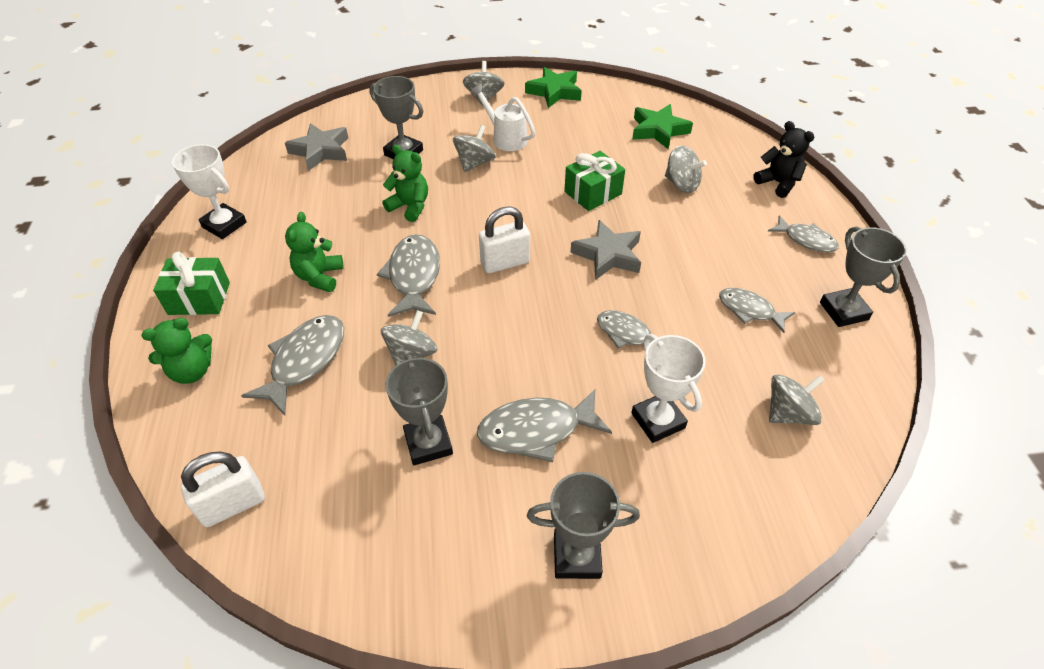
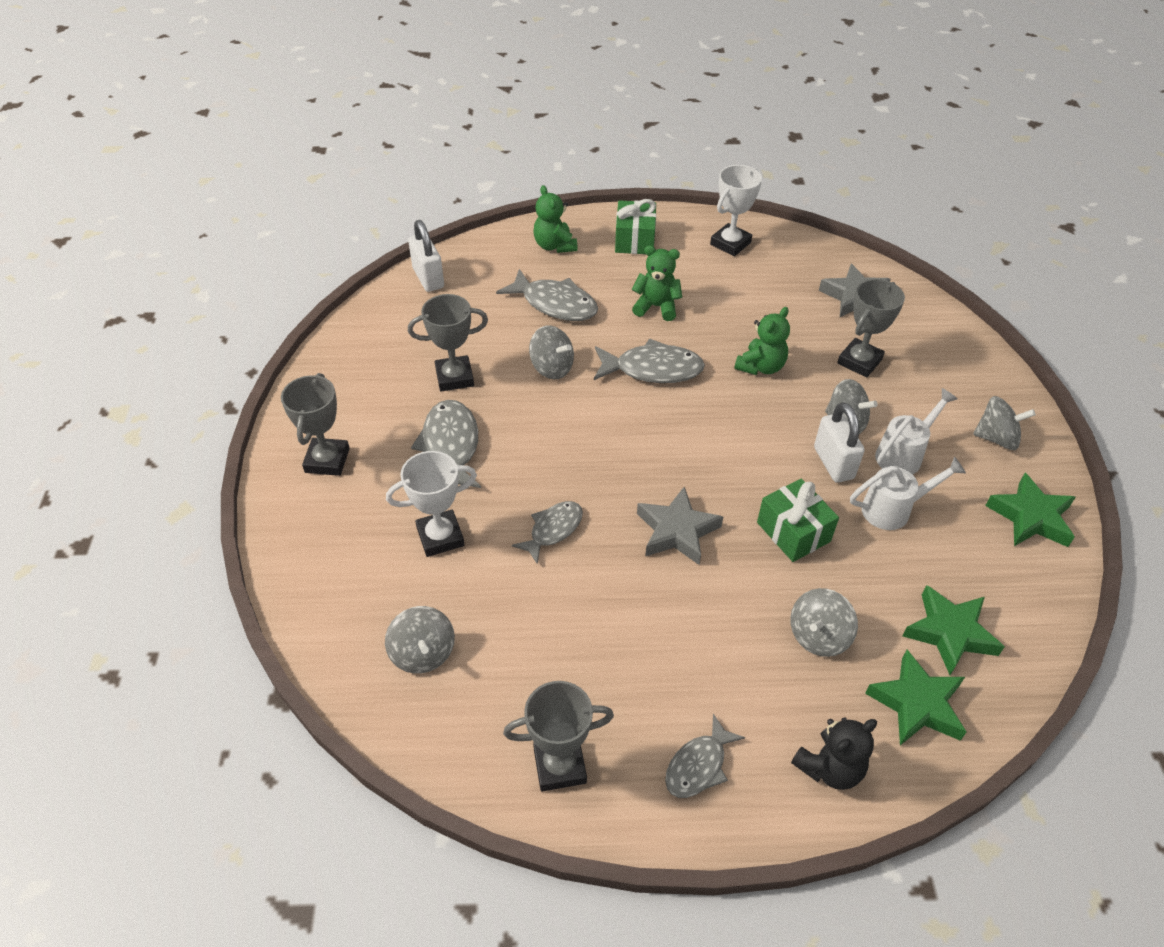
camera: 95 degrees right, 0 degrees up
white padlock [479,206,530,273] -> white padlock moved to [814,402,865,483]
grey fish [719,288,795,333] -> none
none -> white watering can [850,457,966,530]
none -> green star [865,650,966,745]

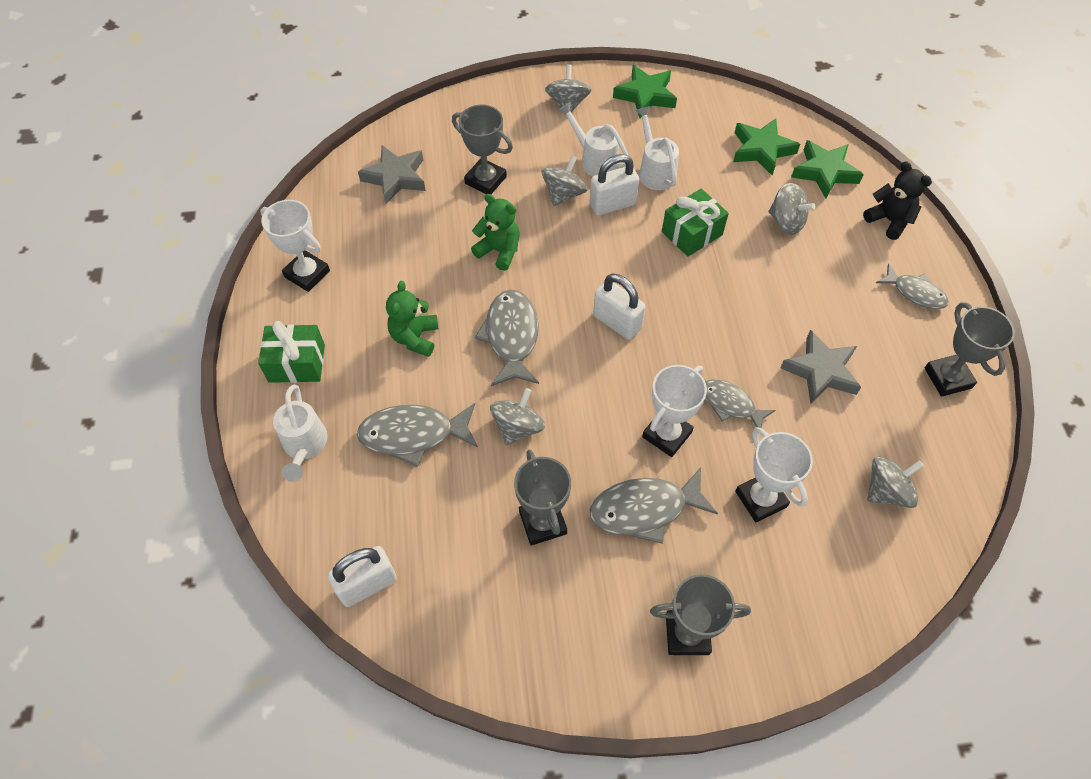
camera: 95 degrees left, 10 degrees up
grey fish [496,269,598,321] -> grey fish turned 120 degrees counterclockwise [357,403,478,467]
green teddy bear [533,185,578,253] -> white watering can [273,384,328,482]
grey star [637,487,723,565] -> grey star moved to [780,330,861,404]
none -> white padlock [593,274,645,340]
none -> white trophy [642,365,707,457]

